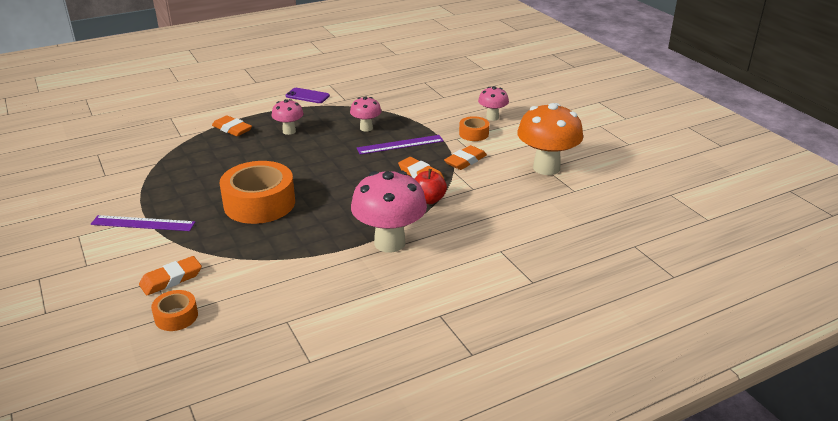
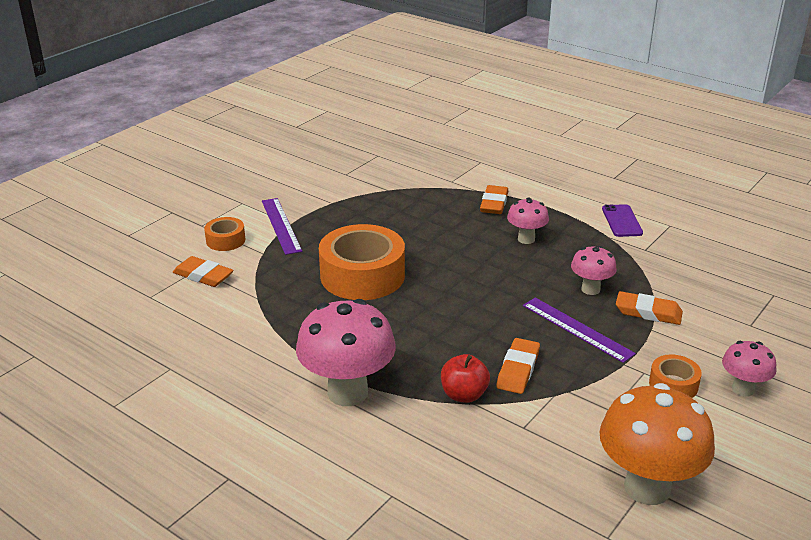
camera: 65 degrees right, 0 degrees up
orange tape [151,290,198,331] -> orange tape moved to [204,217,245,251]
orange eraser [444,145,487,170] -> orange eraser moved to [616,291,683,325]

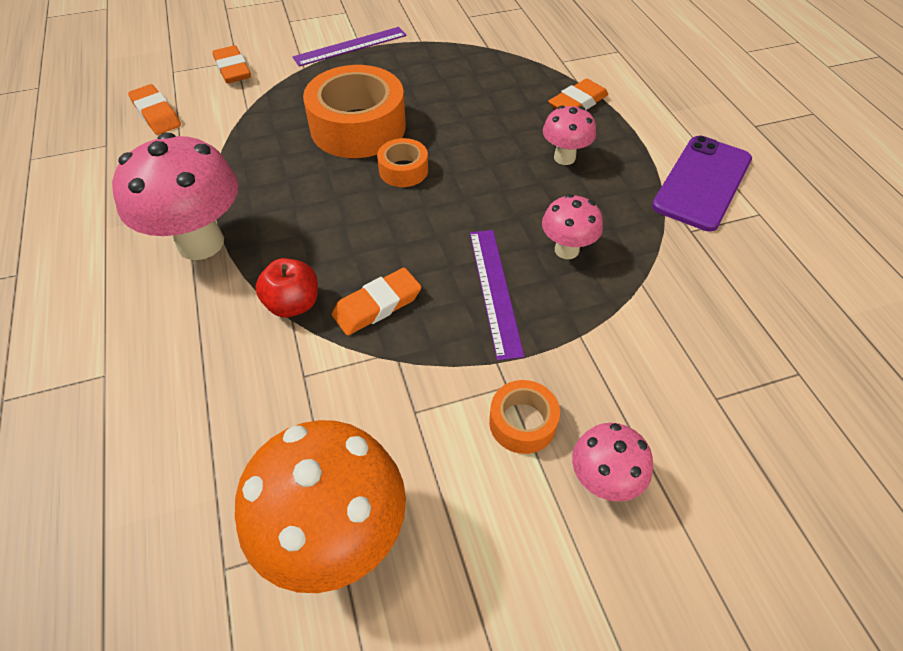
camera: 35 degrees right, 20 degrees up
orange tape [204,217,245,251] -> orange tape moved to [377,138,428,187]
purple ruler [262,198,302,255] -> purple ruler turned 45 degrees clockwise [293,27,407,67]
purple phone [602,204,643,237] -> purple phone [652,136,752,232], size x1.69
orange eraser [616,291,683,325] -> orange eraser moved to [128,84,181,135]

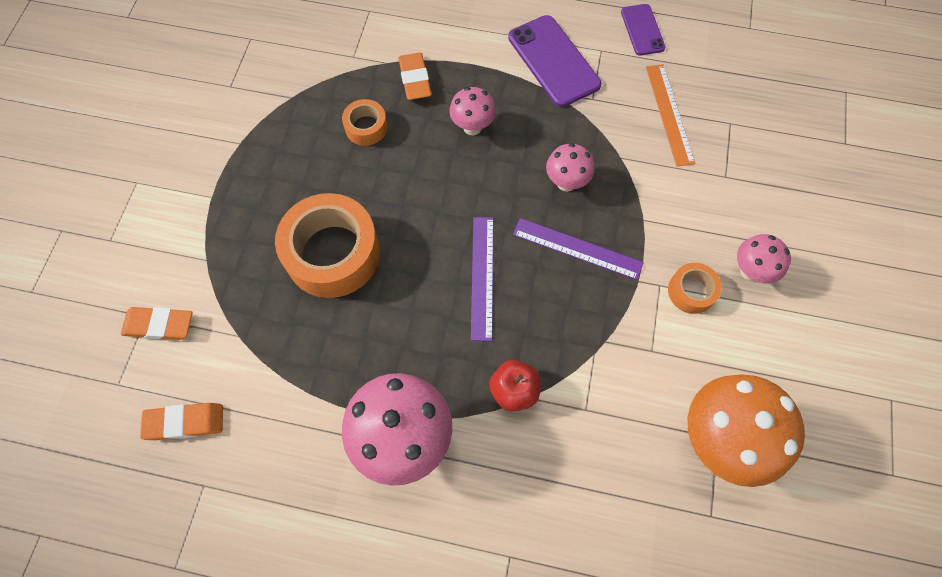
camera: 60 degrees left, 15 degrees up
purple ruler [293,27,407,67] -> purple ruler moved to [471,217,494,341]
orange eraser [332,268,421,336] -> none
orange tape [377,138,428,187] -> orange tape moved to [342,99,387,146]
none -> purple phone [621,4,666,56]
none -> orange ruler [646,64,695,167]

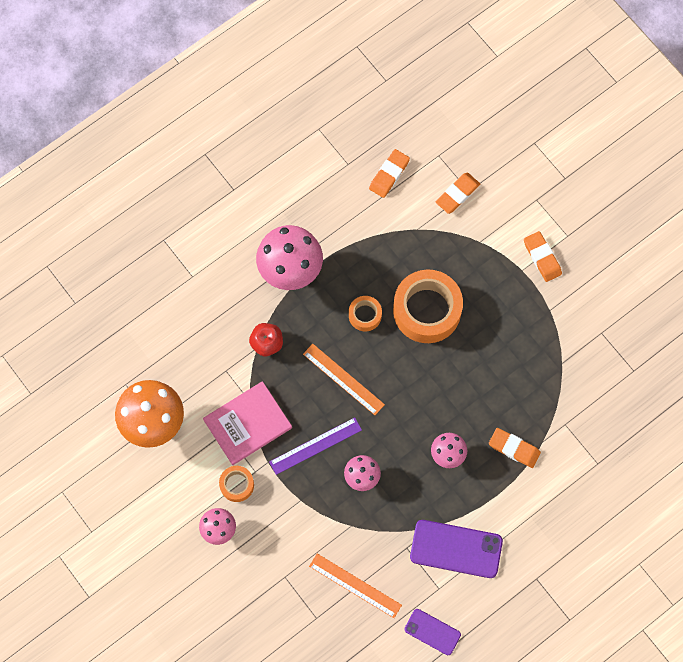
camera: 130 degrees right, 5 degrees up
orange tape [342,99,387,146] -> orange tape moved to [349,296,382,331]
purple ruler [471,217,494,341] -> orange ruler [303,344,385,415]
none -> pink book [203,381,292,465]
none -> orange eraser [524,231,562,282]

